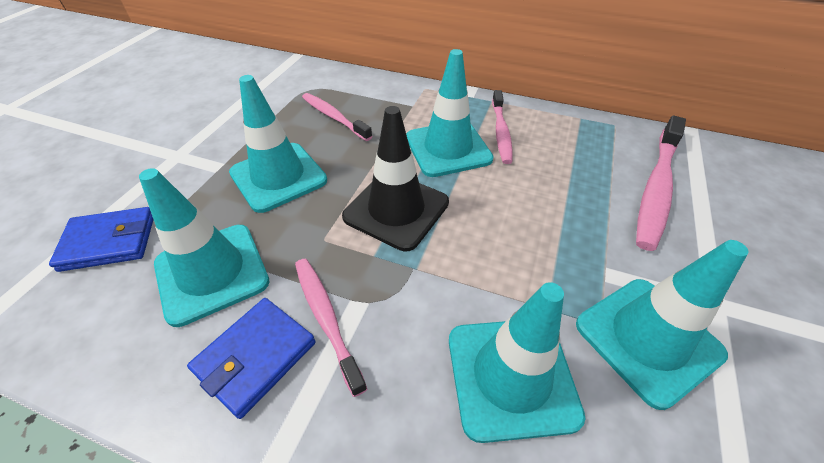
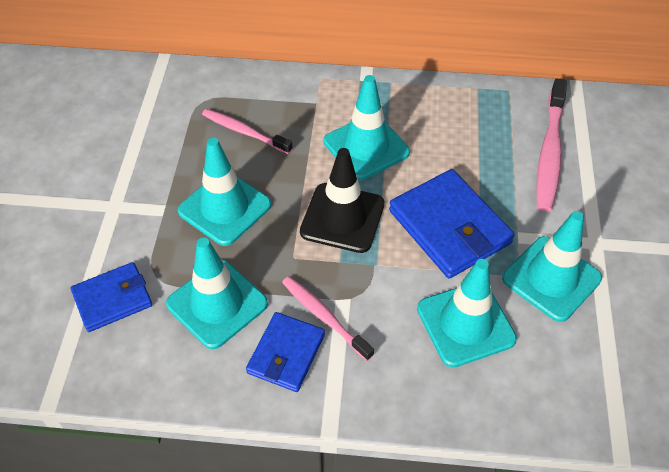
camera: 15 degrees left, 5 degrees up
pink toothbrush [492,90,513,164] -> none
none -> blue wallet [389,169,514,279]

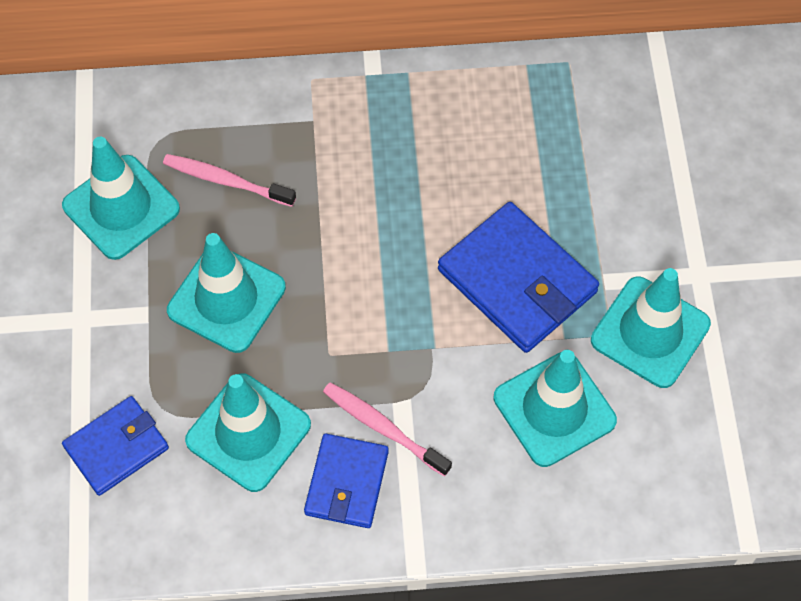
camera: 10 degrees left, 10 degrees up
black traffic cone [300,148,384,253] -> none
turquoise traffic cone [324,75,410,180] -> turquoise traffic cone moved to [62,137,180,260]
pink toothbrush [536,79,567,212] -> none

